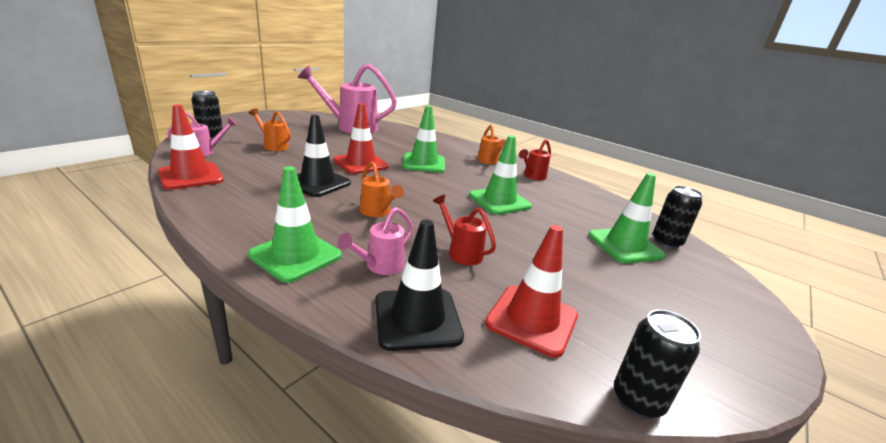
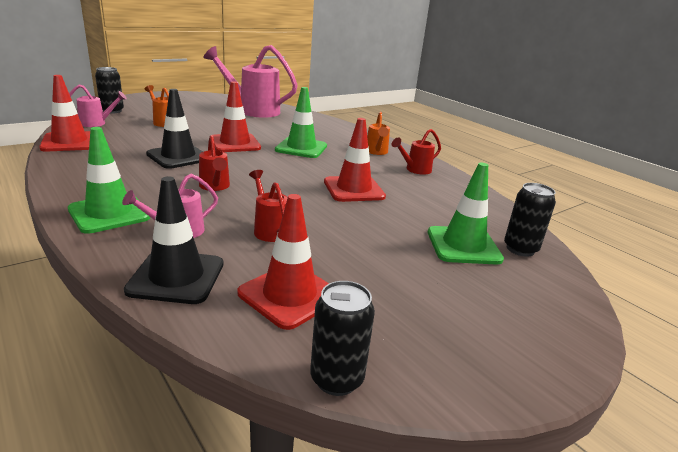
camera: 15 degrees right, 0 degrees up
orange watering can [360,161,404,217] -> red watering can [199,135,230,191]
green traffic cone [469,135,532,215] -> red traffic cone [324,118,386,202]

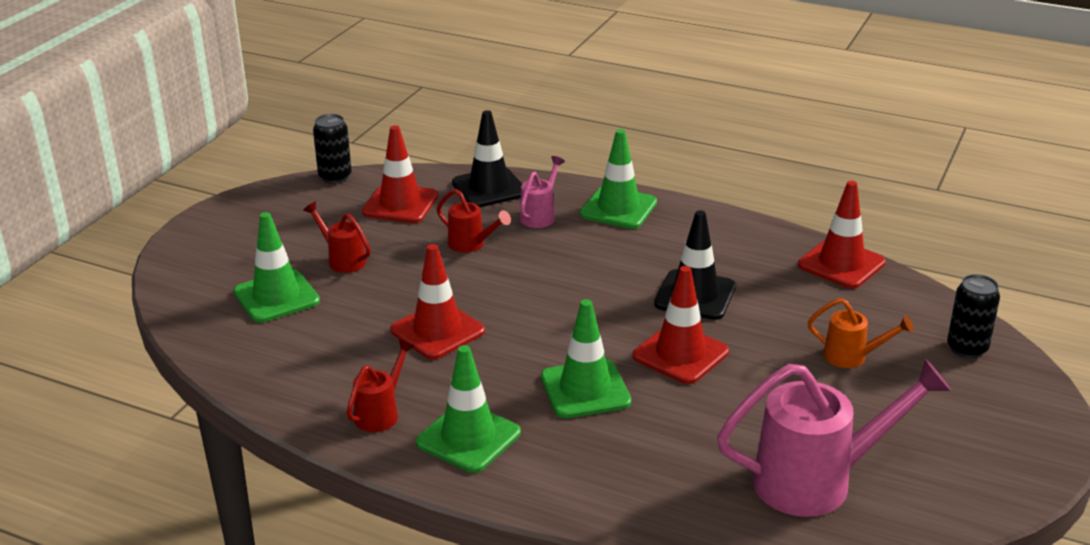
camera: 155 degrees right, 5 degrees up
pink watering can [69,84,127,127] -> none
red watering can [199,135,230,191] -> red watering can moved to [303,202,371,273]
orange watering can [367,112,390,155] -> green traffic cone [416,345,521,473]
black can [504,183,556,257] -> none

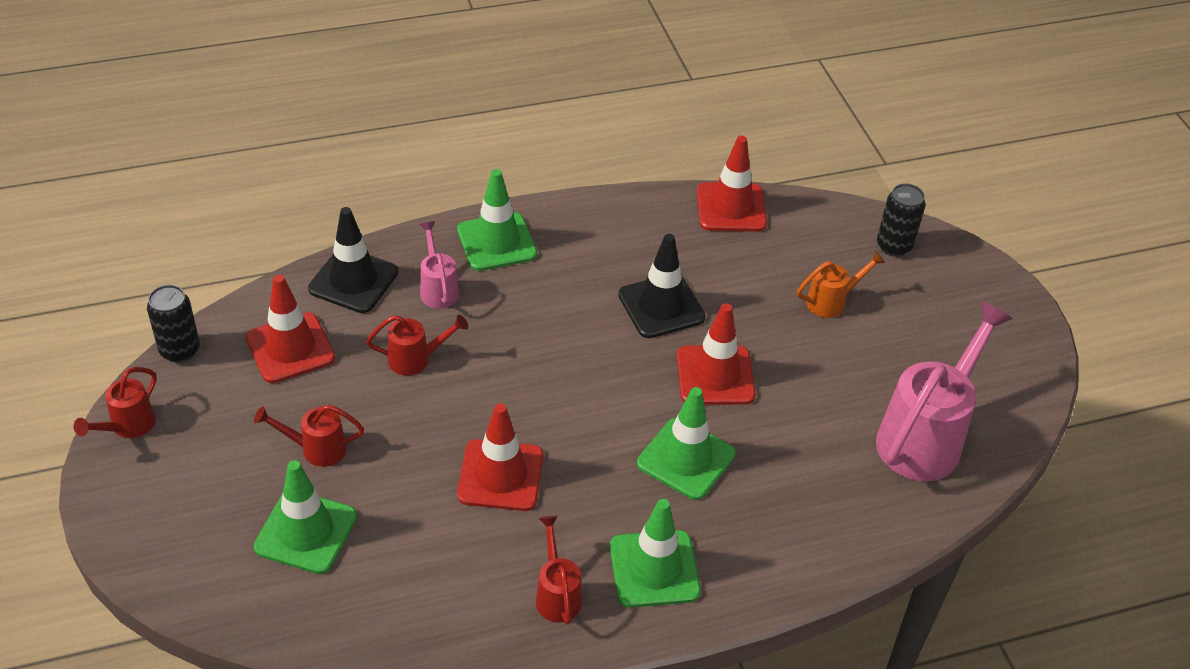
camera: 45 degrees left, 15 degrees up
none -> red watering can [74,367,157,438]

